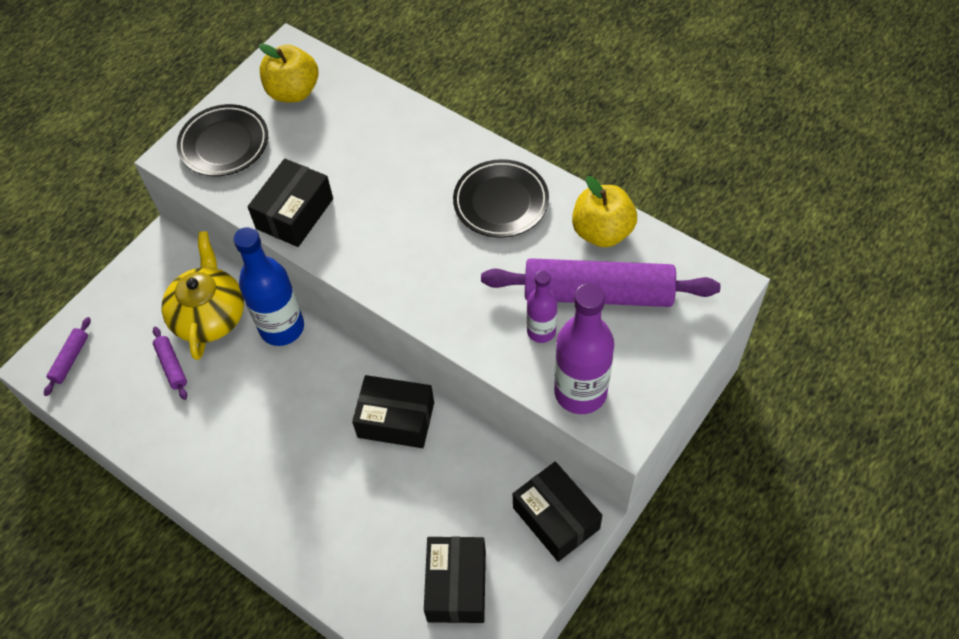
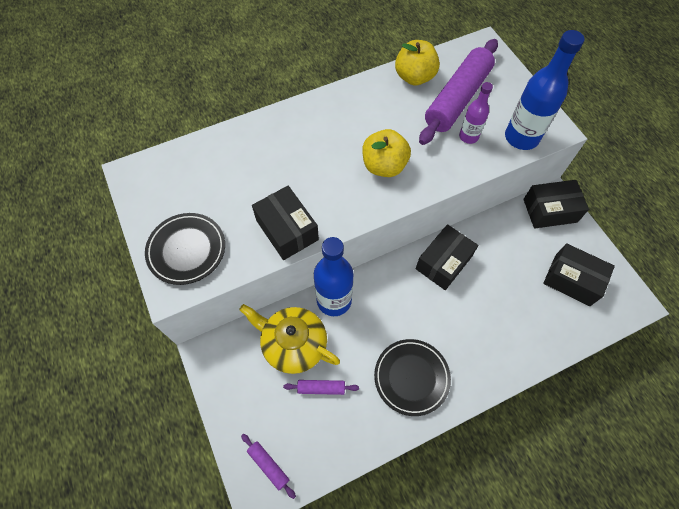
camera: 65 degrees left, 5 degrees up
yellow apple [259,43,318,102] -> yellow apple moved to [362,129,411,177]
black plate [453,159,549,238] -> black plate moved to [374,339,451,416]
purple bottle [554,283,614,414] -> blue bottle [505,30,585,150]

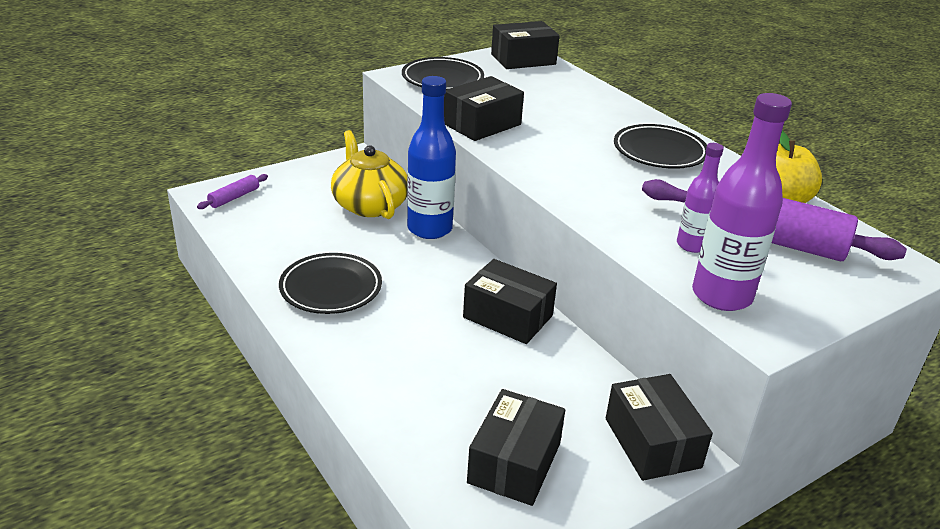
camera: 80 degrees right, 30 degrees down
yellow teapot [239,304,340,374] -> yellow teapot turned 45 degrees counterclockwise [331,130,407,219]
purple rolling pin [283,380,359,395] -> none
yellow apple [362,129,411,177] -> none
blue bottle [505,30,585,150] -> purple bottle [692,93,792,311]
none -> black box [491,21,560,69]
none -> black plate [614,124,707,169]

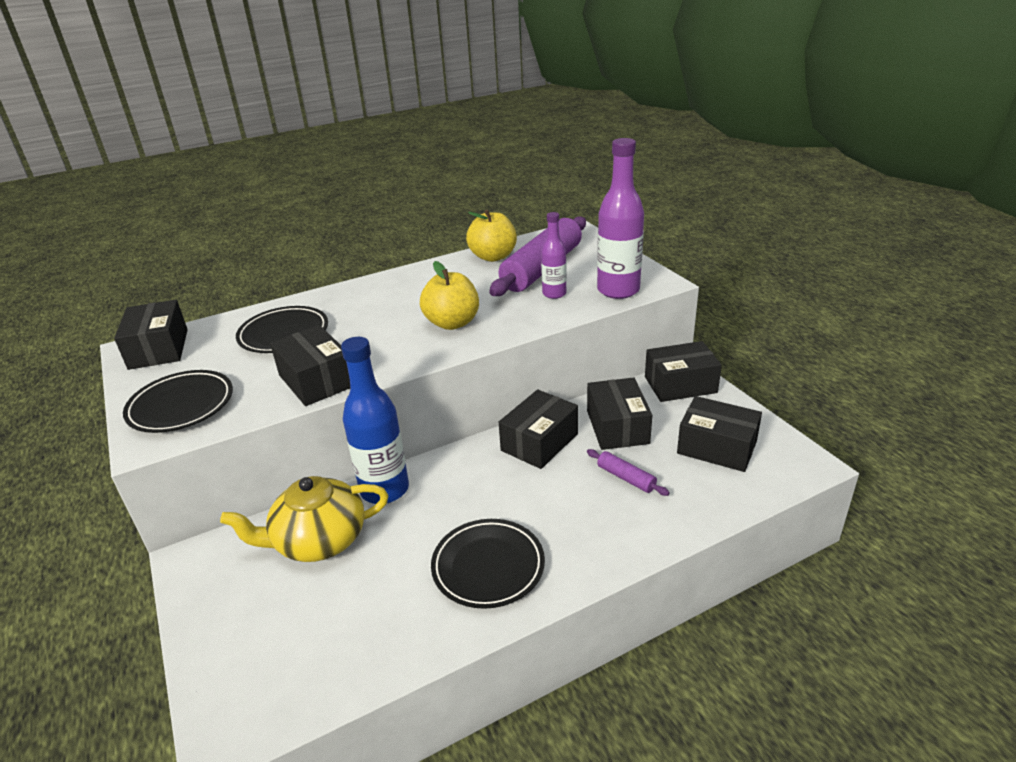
camera: 80 degrees left, 0 degrees up
purple rolling pin [197,174,268,209] -> purple rolling pin moved to [587,449,670,496]
black plate [614,124,707,169] -> black plate moved to [236,306,328,353]
none -> yellow apple [420,261,479,330]
none -> black box [587,378,652,450]

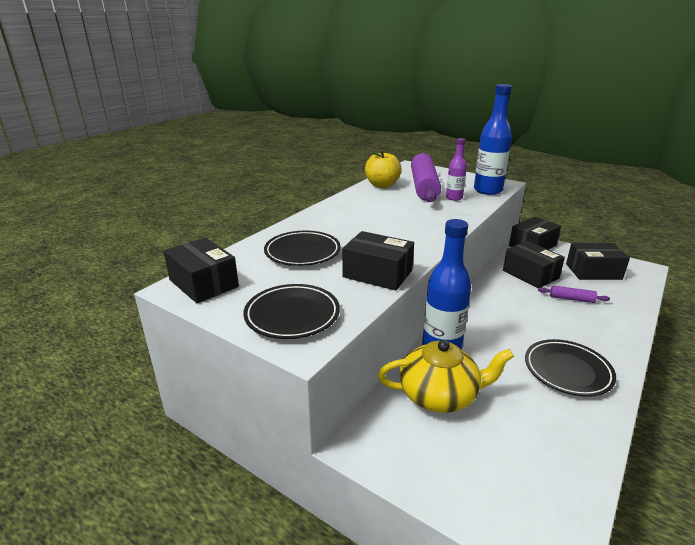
camera: 30 degrees left, 5 degrees down
yellow teapot [220,476,388,562] -> yellow teapot turned 135 degrees counterclockwise [378,340,514,413]
yellow apple [420,261,479,330] -> none
black box [499,389,578,469] -> none
purple bottle [597,138,644,299] -> blue bottle [474,84,512,195]

